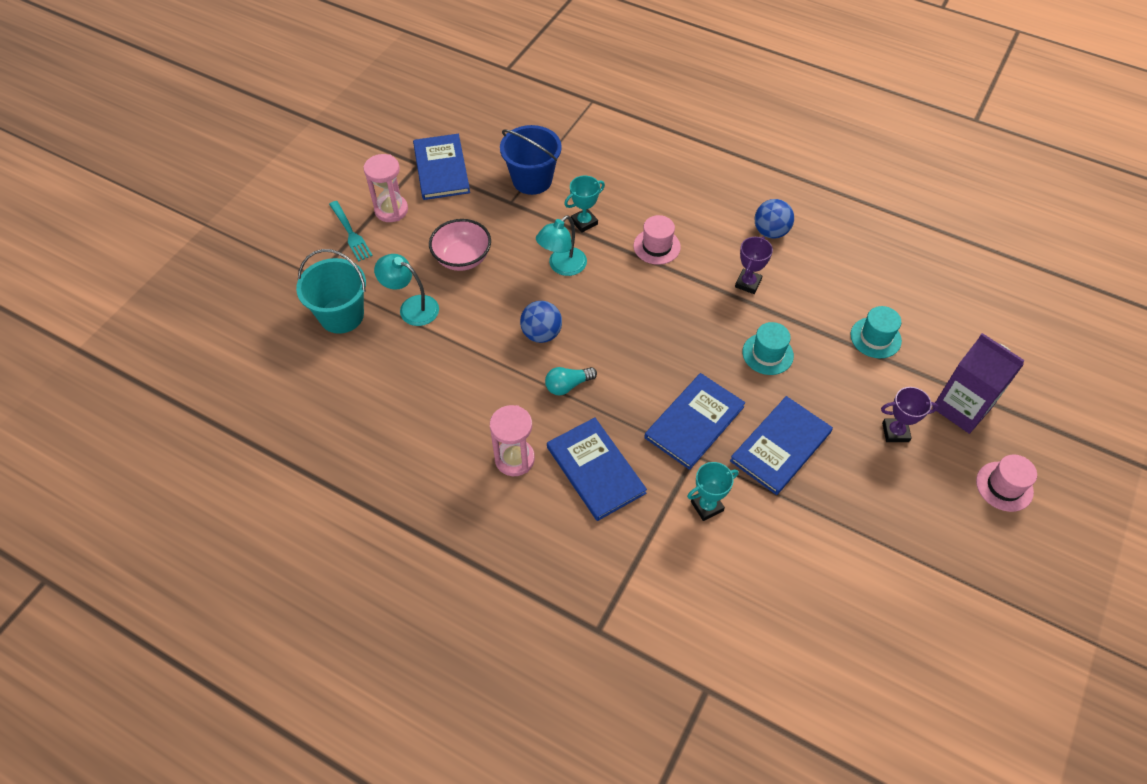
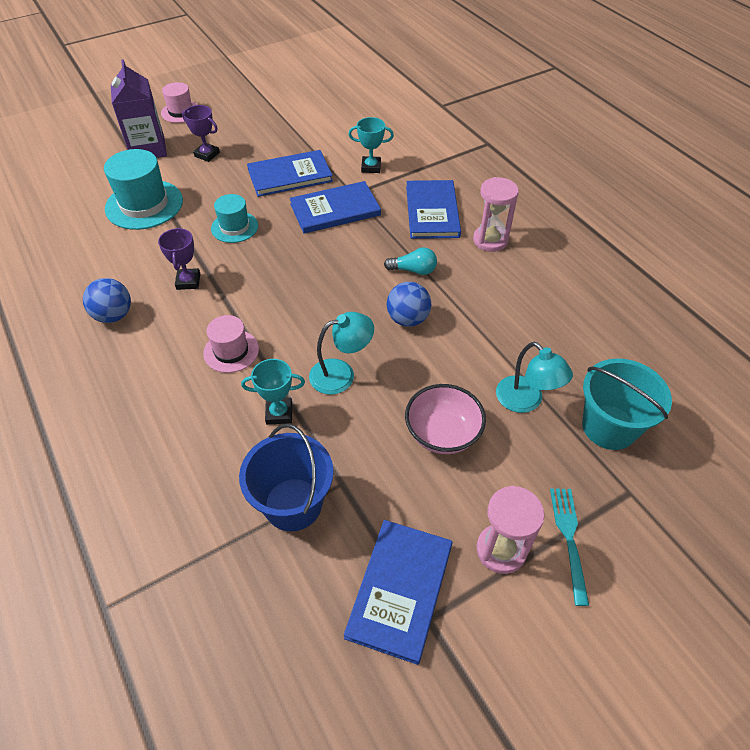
camera: 150 degrees left, 5 degrees down
purple trophy [735,237,773,294] -> purple trophy turned 60 degrees counterclockwise [158,228,200,290]
turquoise hat [851,306,902,358] -> turquoise hat [104,149,183,230], size x1.68

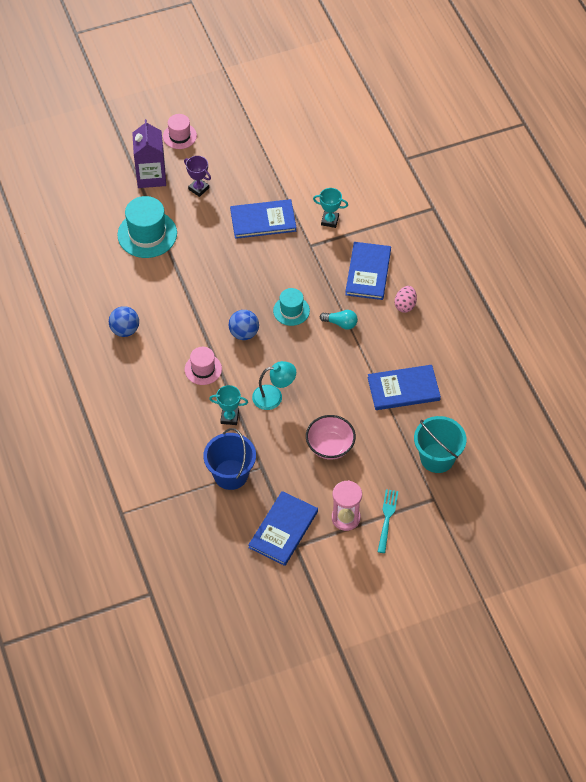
camera: 10 degrees right, 5 degrees up
purple trophy [158,228,200,290] -> none
turquoise hat [211,194,258,243] -> turquoise hat moved to [273,288,310,326]
blue book [290,181,381,233] -> blue book moved to [368,365,441,410]
blue ball [387,282,431,327] -> blue ball moved to [229,310,259,340]
pink hourglass [473,177,519,252] -> pink egg [395,286,417,313]
turquoise lamp [496,342,573,413] -> none

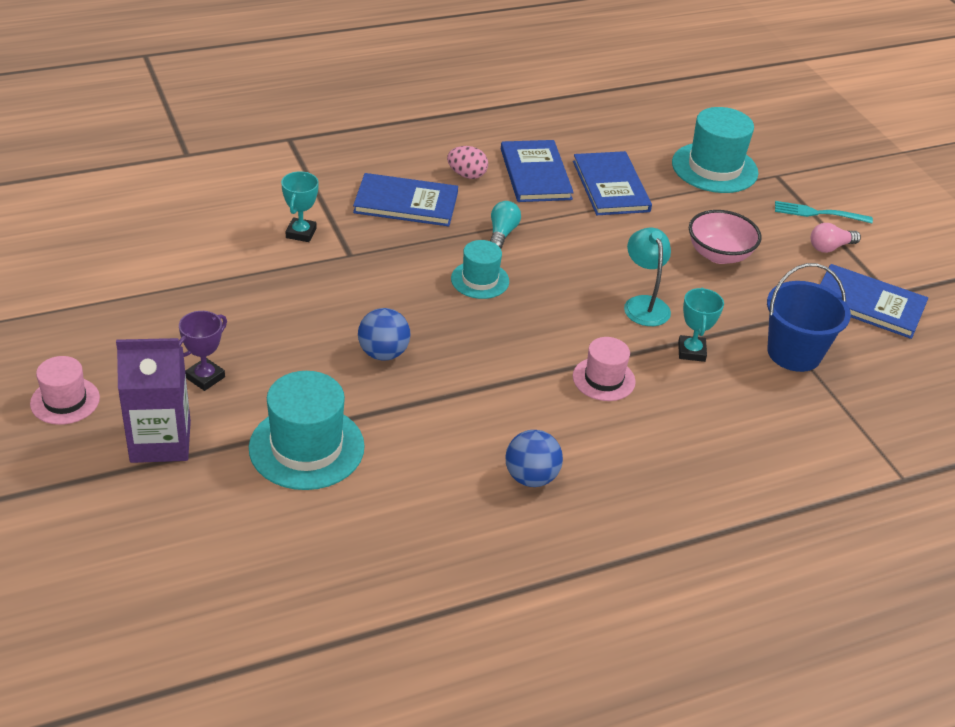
camera: 95 degrees left, 15 degrees down
blue ball [229,310,259,340] -> blue ball moved to [358,308,410,361]
blue book [230,199,296,239] -> blue book moved to [501,140,574,202]
pink hourglass [332,480,362,531] -> pink light bulb [810,223,861,253]
turquoise bucket [414,416,466,473] -> turquoise hat [672,107,758,193]

